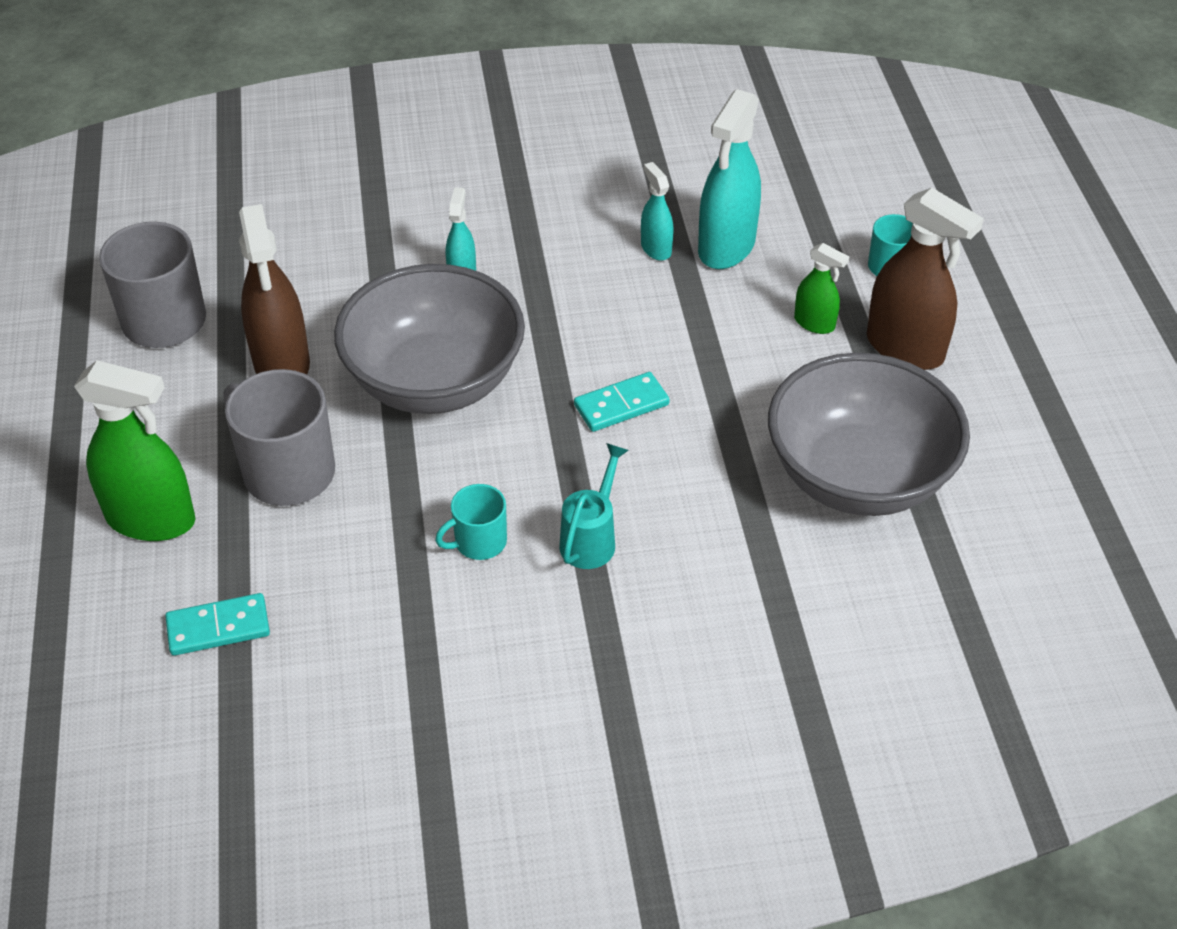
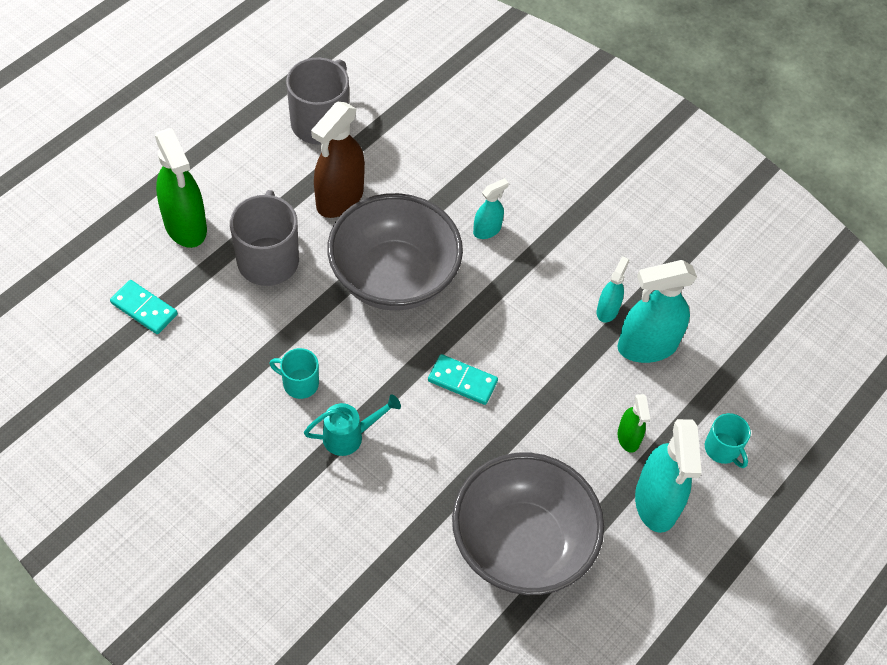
camera: 45 degrees right, 10 degrees up
brown spray bottle [867,188,984,370] -> turquoise spray bottle [635,419,702,533]

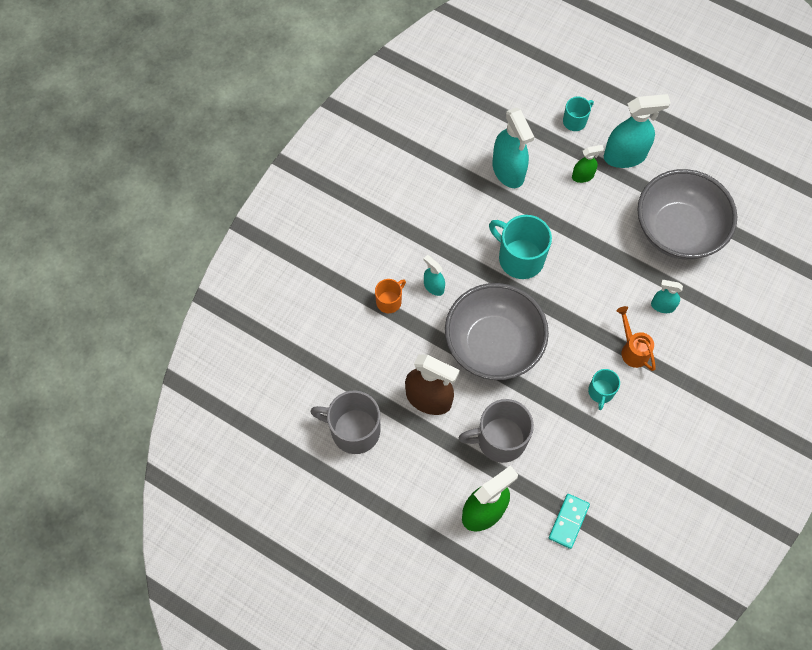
camera: 95 degrees left, 10 degrees up
turquoise watering can [304,394,401,456] -> orange watering can [616,306,656,371]
turquoise domino [428,354,498,405] -> none
turquoise spray bottle [597,256,629,323] -> turquoise spray bottle moved to [651,280,683,313]
none -> orange mug [375,279,406,313]
none -> turquoise mug [489,215,552,279]

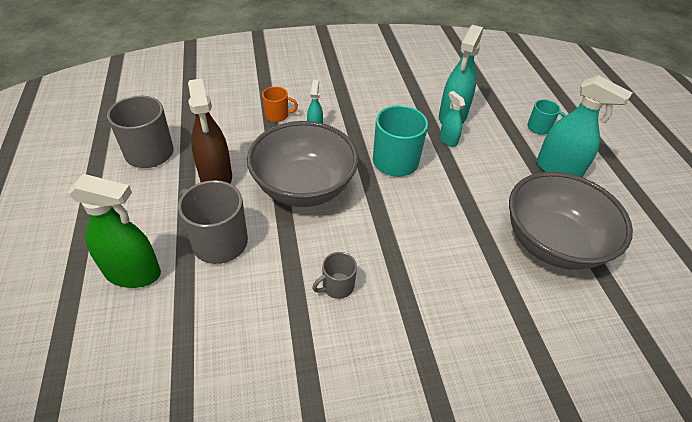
camera: 45 degrees right, 20 degrees down
turquoise domino [549,494,590,549] -> none
green spray bottle [572,145,604,183] -> none
turquoise mug [588,369,620,410] -> grey mug [312,252,357,299]
orange watering can [616,306,656,371] -> none
turquoise spray bottle [651,280,683,313] -> turquoise spray bottle moved to [440,91,465,147]

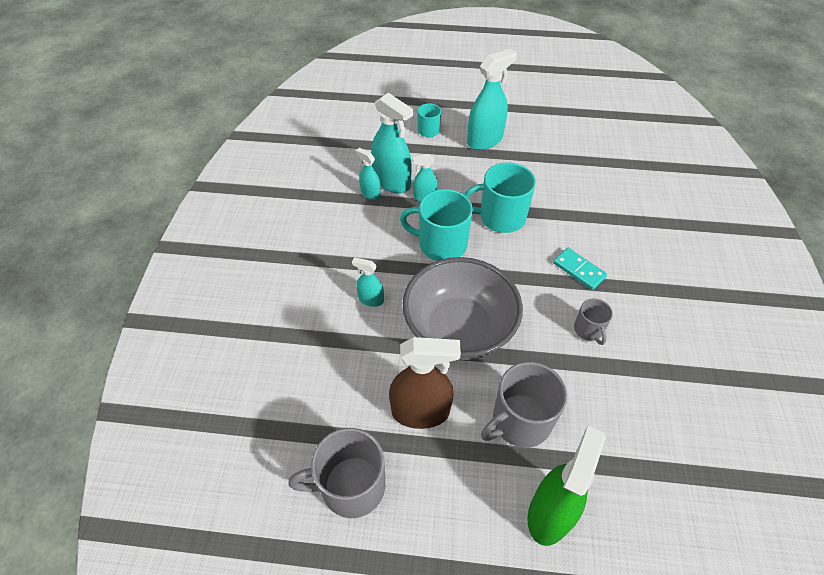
camera: 70 degrees left, 5 degrees up
orange mug [262,86,298,122] -> none
grey bowl [509,172,633,270] -> none
none -> turquoise spray bottle [356,148,380,200]
none -> turquoise mug [464,162,536,233]
none -> turquoise domino [553,248,607,290]

